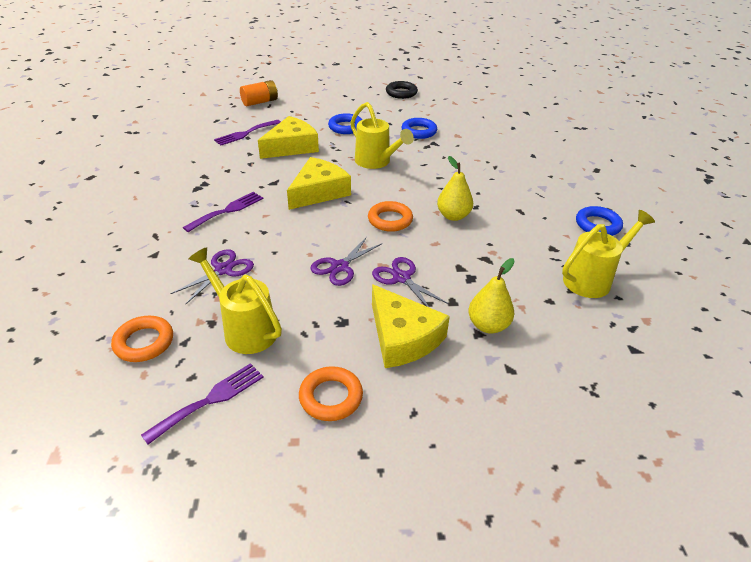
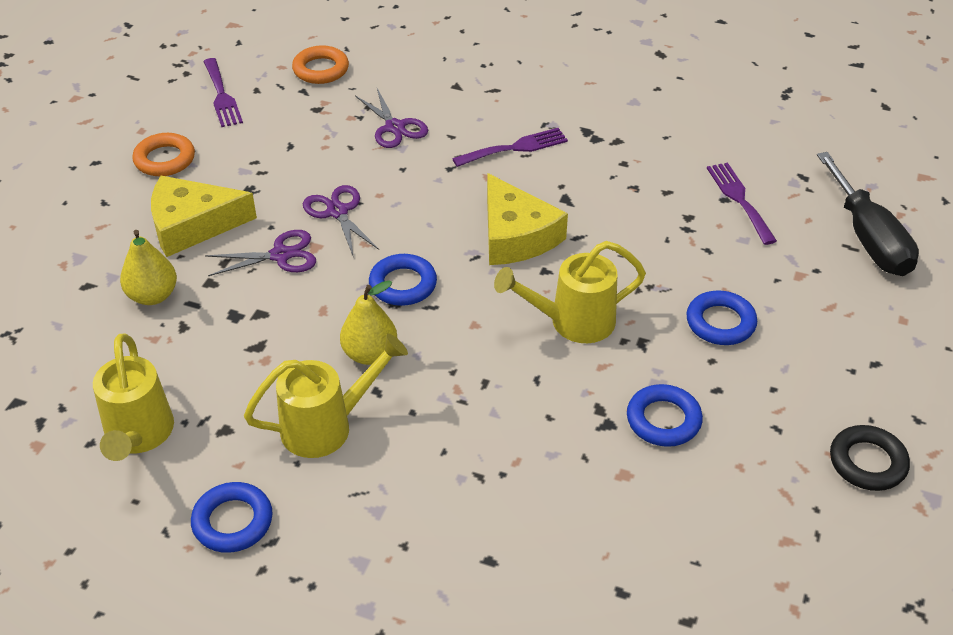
camera: 115 degrees right, 5 degrees up
purple fork [183,192,264,232] -> purple fork turned 90 degrees counterclockwise [452,128,568,167]
yellow watering can [189,247,282,354] -> yellow watering can moved to [244,334,408,458]
orange battery [240,80,278,106] -> black screwdriver [817,152,919,276]
yellow cheese [258,116,319,159] -> none
orange ring [368,201,413,232] -> blue ring [369,254,437,306]

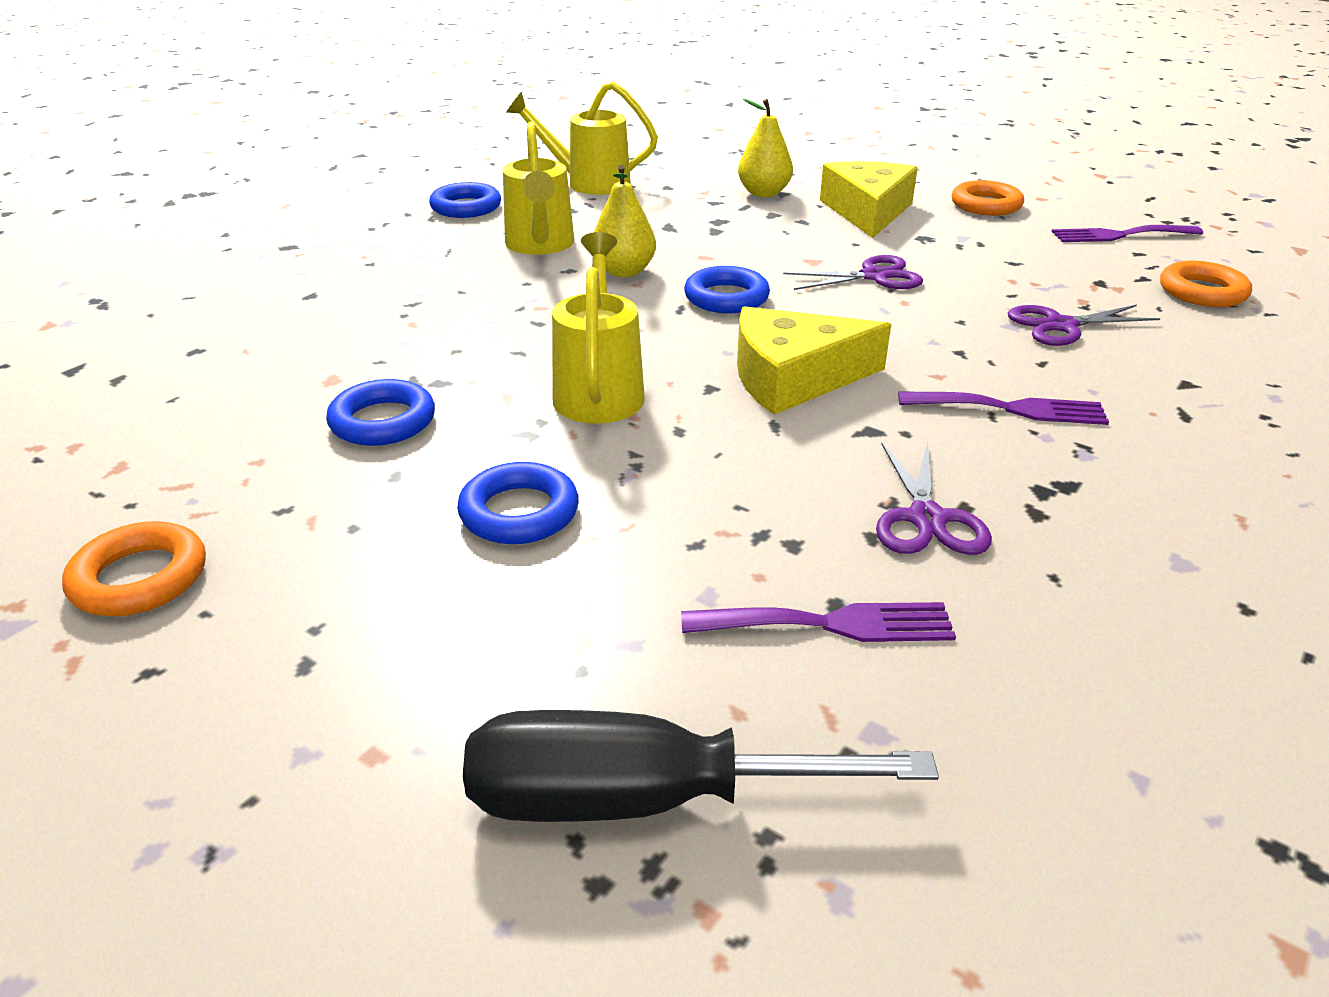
camera: 105 degrees right, 10 degrees down
purple scissors [205,230,316,276] -> purple scissors moved to [876,442,992,555]
purple fork [452,128,568,167] -> purple fork turned 75 degrees counterclockwise [898,391,1109,425]
black ring [830,425,910,491] -> orange ring [62,521,206,616]

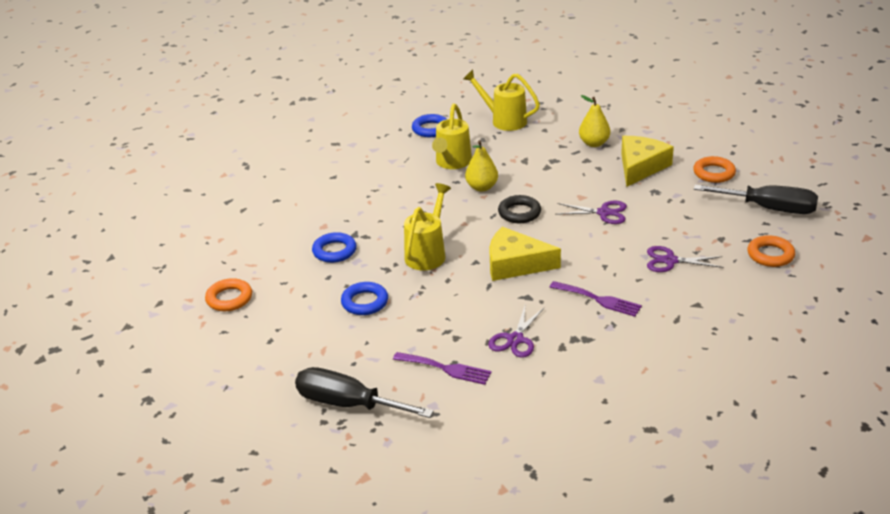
camera: 25 degrees right, 0 degrees up
blue ring [684,266,770,313] -> black ring [498,195,541,223]
purple fork [1052,225,1203,242] -> black screwdriver [694,185,818,214]

